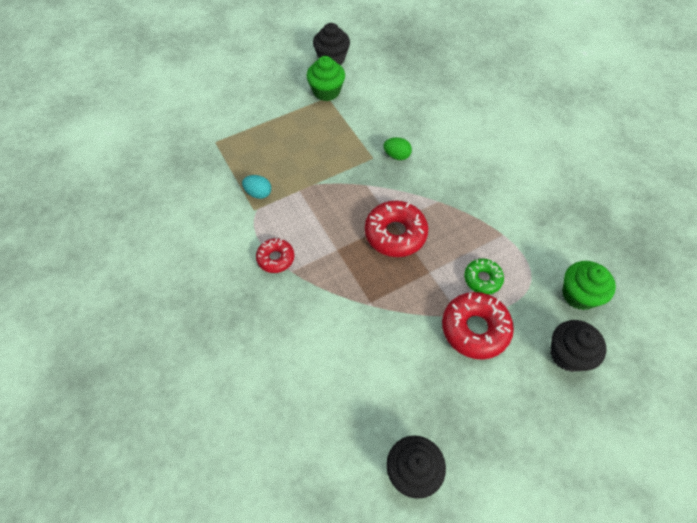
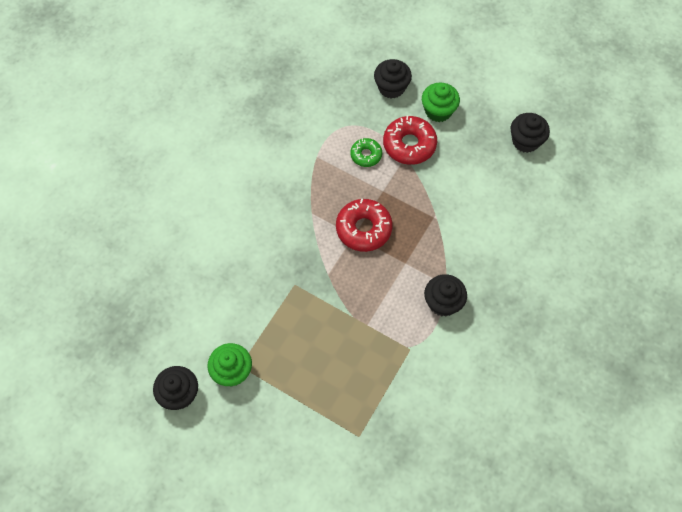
camera: 120 degrees left, 5 degrees up
turquoise egg [242,175,271,199] -> none
red donut [256,238,294,273] -> black cupcake [424,274,467,317]
green egg [383,137,412,160] -> none
green cupcake [562,261,616,310] -> green cupcake moved to [422,83,460,122]

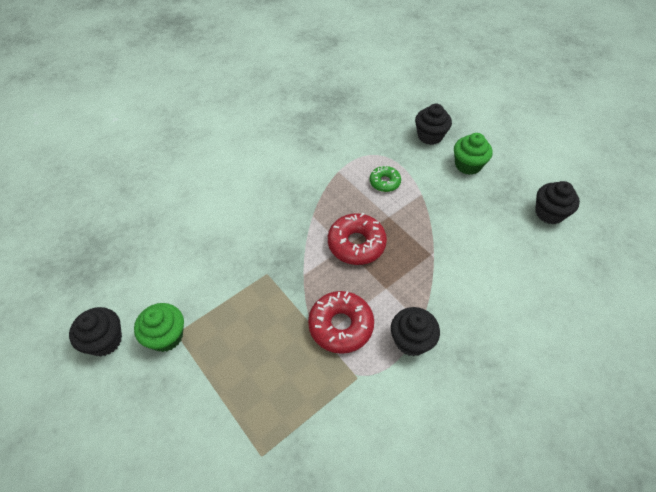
camera: 20 degrees right, 10 degrees down
red donut [383,115,437,165] -> red donut moved to [308,291,374,354]

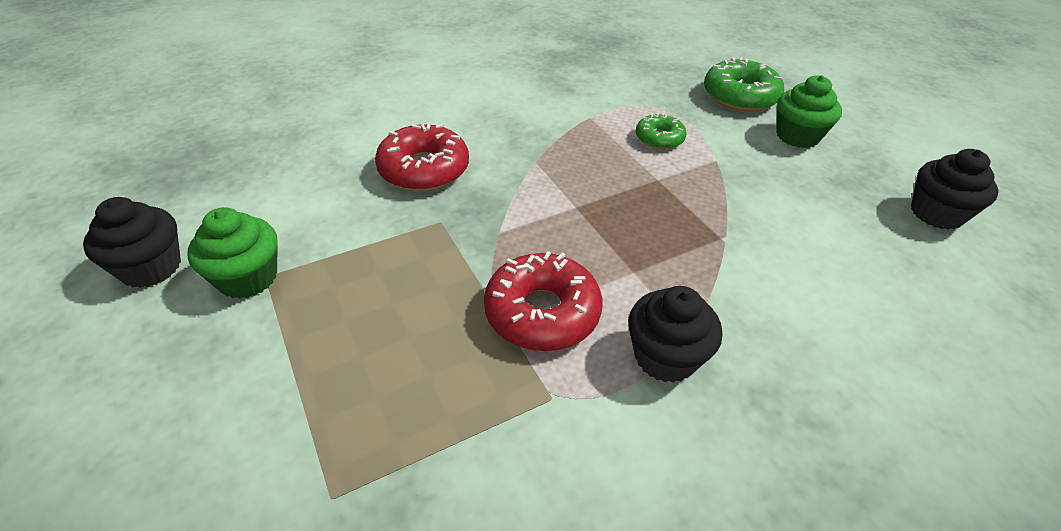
camera: 10 degrees right, 10 degrees down
red donut [328,213,387,265] -> red donut moved to [375,124,469,191]
black cupcake [415,104,452,145] -> green donut [704,57,784,112]

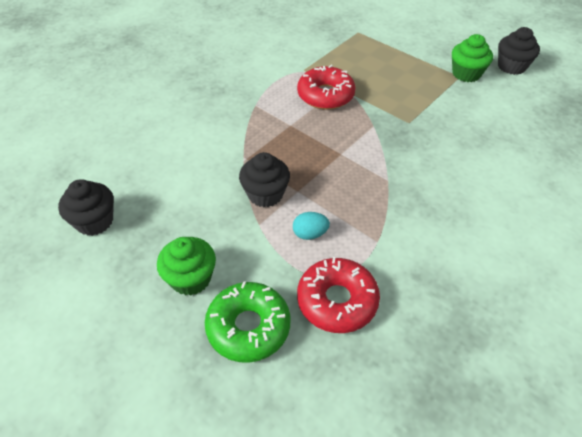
camera: 160 degrees right, 5 degrees up
red donut [375,124,469,191] -> red donut moved to [297,257,380,333]
black cupcake [628,286,722,383] -> black cupcake moved to [239,152,290,207]
green donut [636,113,687,150] -> turquoise egg [293,212,330,240]

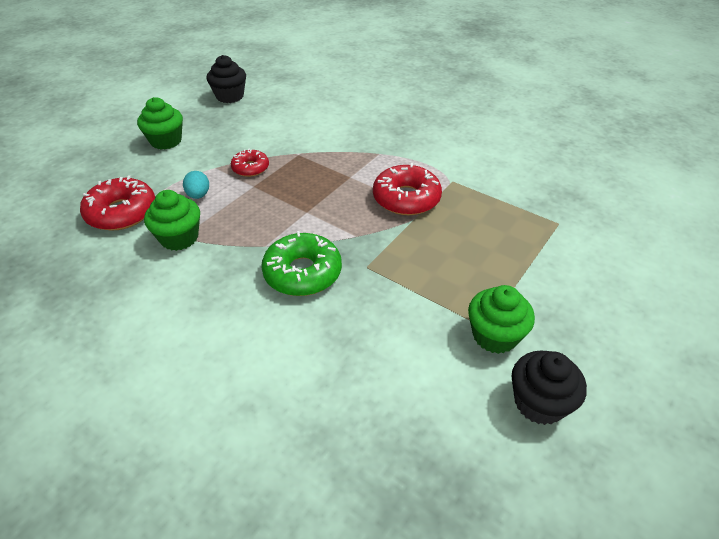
camera: 85 degrees right, 5 degrees down
green donut [205,281,291,363] -> green donut moved to [261,231,342,296]
black cupcake [239,152,290,207] -> red donut [231,148,269,177]
none -> green cupcake [144,190,200,251]

